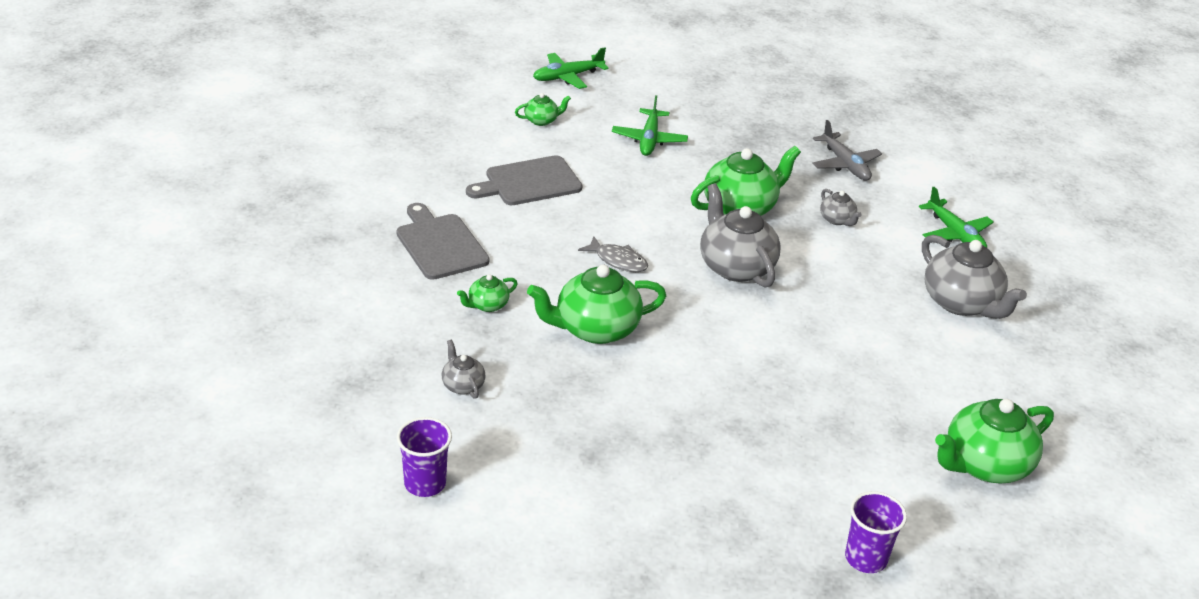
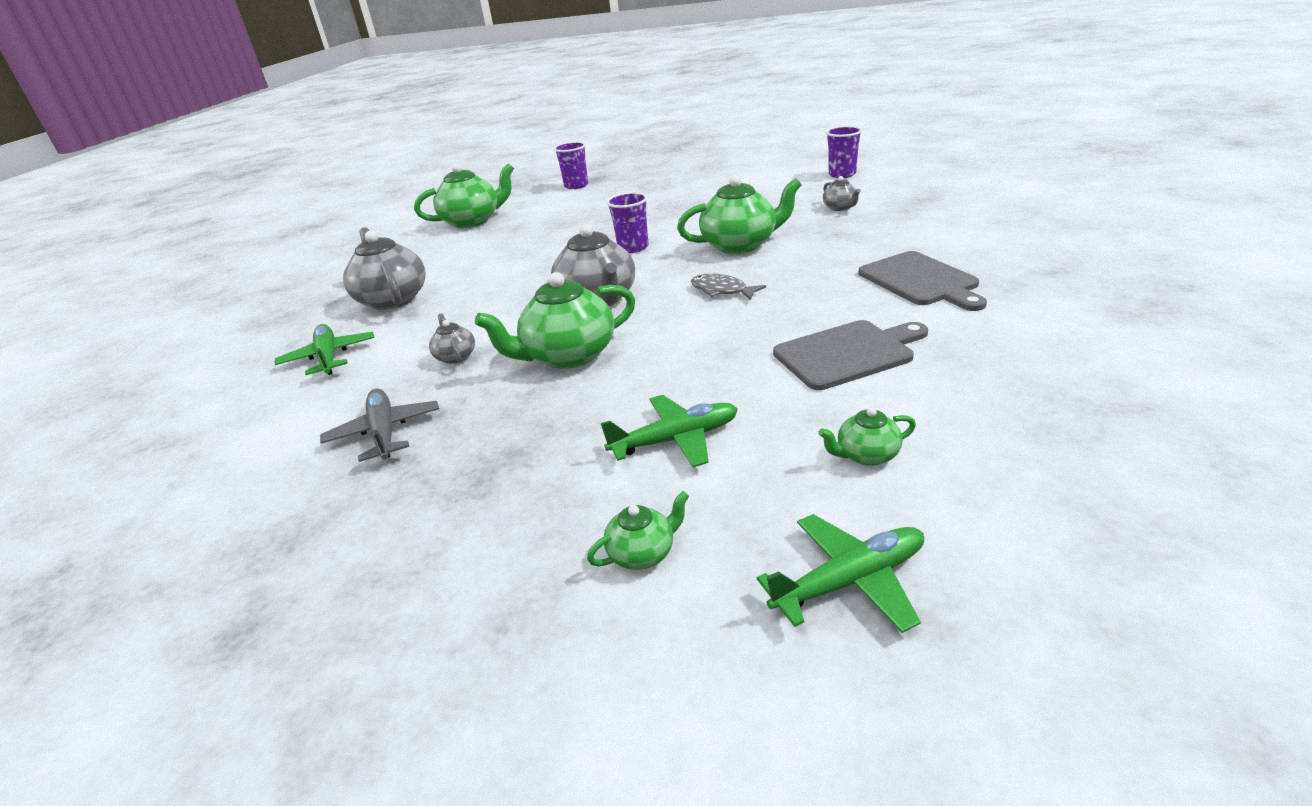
camera: 170 degrees left, 5 degrees down
green teapot [457,274,518,312] -> green teapot moved to [587,491,689,570]
green plane [612,95,688,156] -> green plane turned 60 degrees clockwise [601,395,738,467]
none -> purple cup [606,192,649,253]

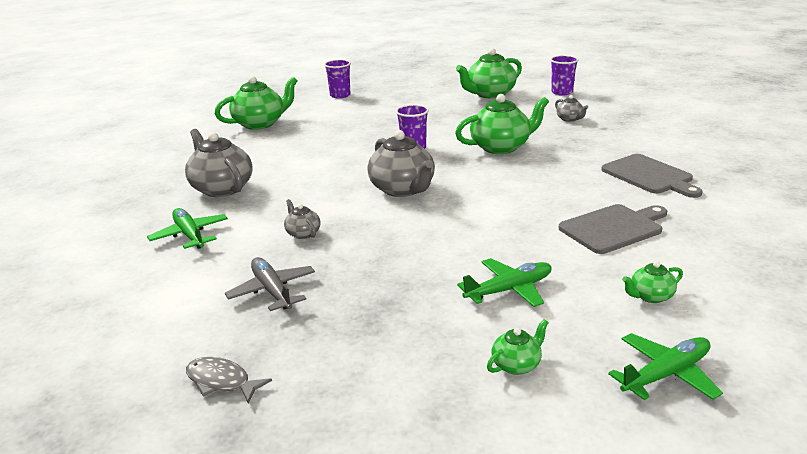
camera: 10 degrees left, 5 degrees down
green teapot [475,272,635,369] -> green teapot moved to [456,48,522,98]
grey fish [691,273,766,300] -> grey fish moved to [186,357,272,404]

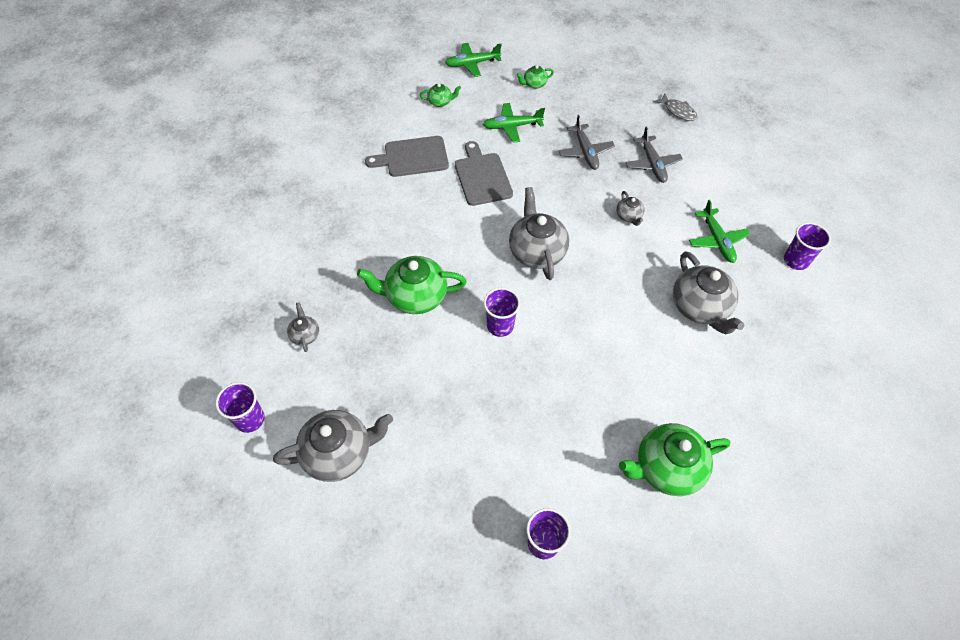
camera: 165 degrees left, 30 degrees up
green teapot [456,48,522,98] -> grey teapot [273,410,393,482]
grey cutting board [601,154,703,198] -> grey cutting board moved to [455,141,513,206]
none -> grey plane [558,115,615,170]
none -> purple cup [784,222,831,270]

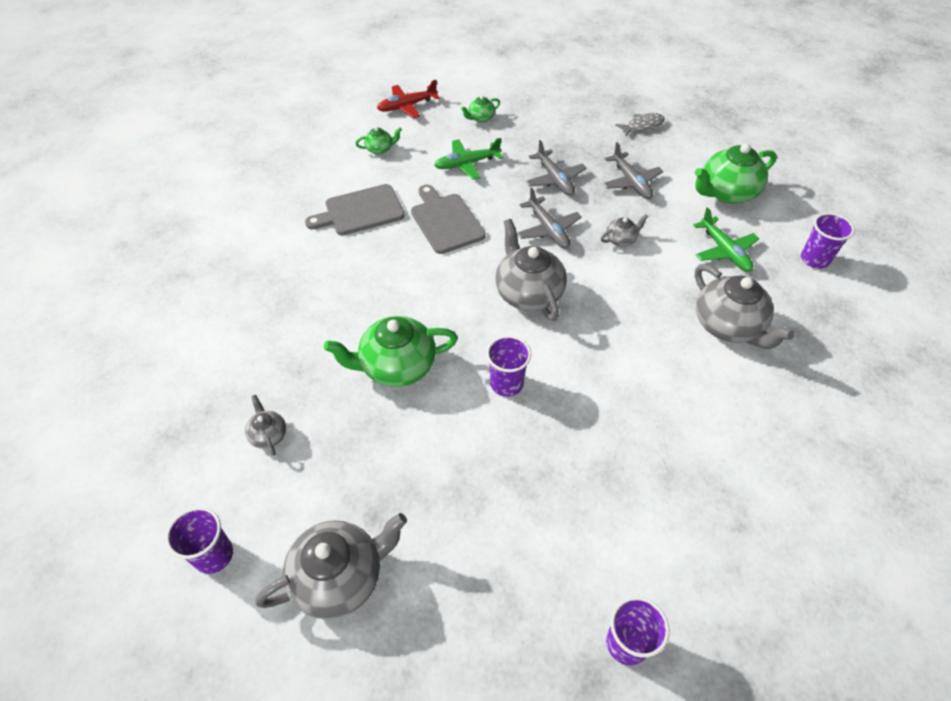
camera: 10 degrees left, 5 degrees down
green plane [445,43,502,77] -> red plane [377,80,440,118]
grey teapot [616,191,645,226] -> grey teapot turned 90 degrees counterclockwise [601,214,648,247]
green teapot [619,423,730,496] -> green teapot moved to [695,143,777,204]
grey fish [654,93,698,121] -> grey fish turned 60 degrees counterclockwise [615,113,665,136]
none -> grey plane [517,187,582,249]

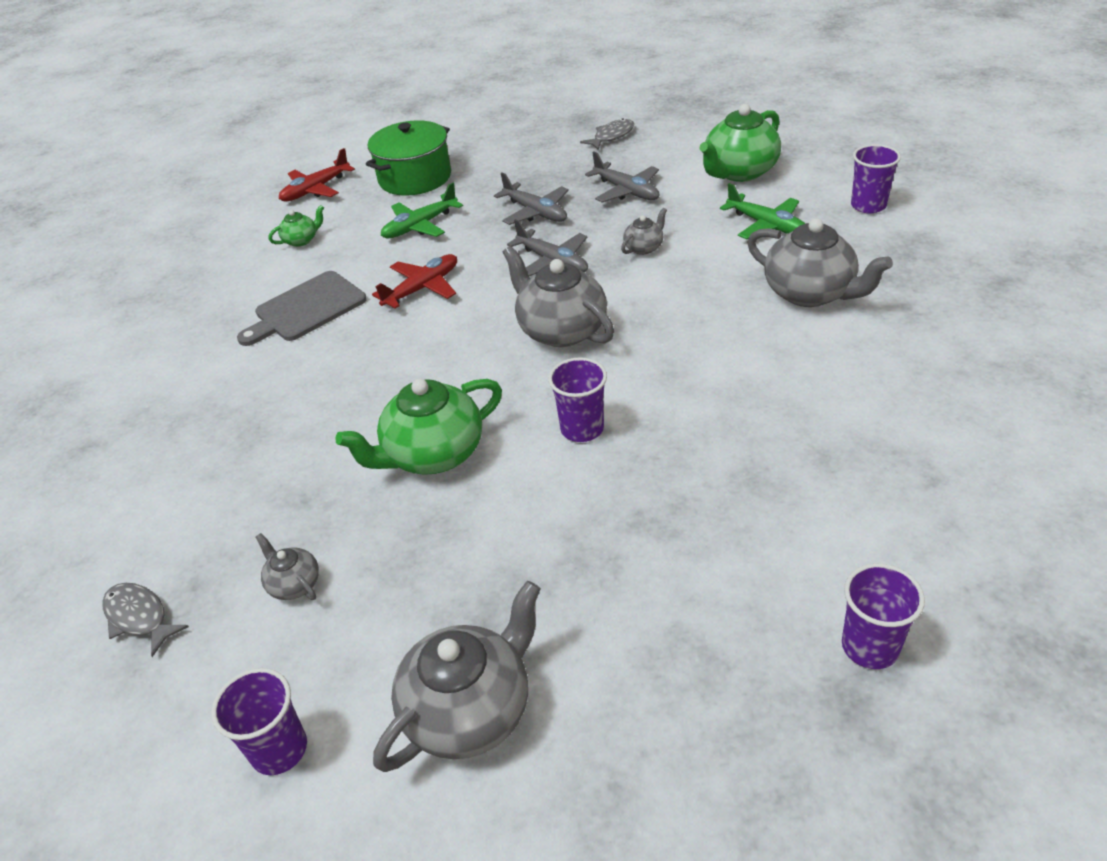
camera: 15 degrees left, 10 degrees down
grey cutting board [411,185,486,254] -> red plane [372,254,457,309]
green teapot [461,95,500,123] -> green pot [366,120,451,196]
none -> grey fish [102,583,189,657]

